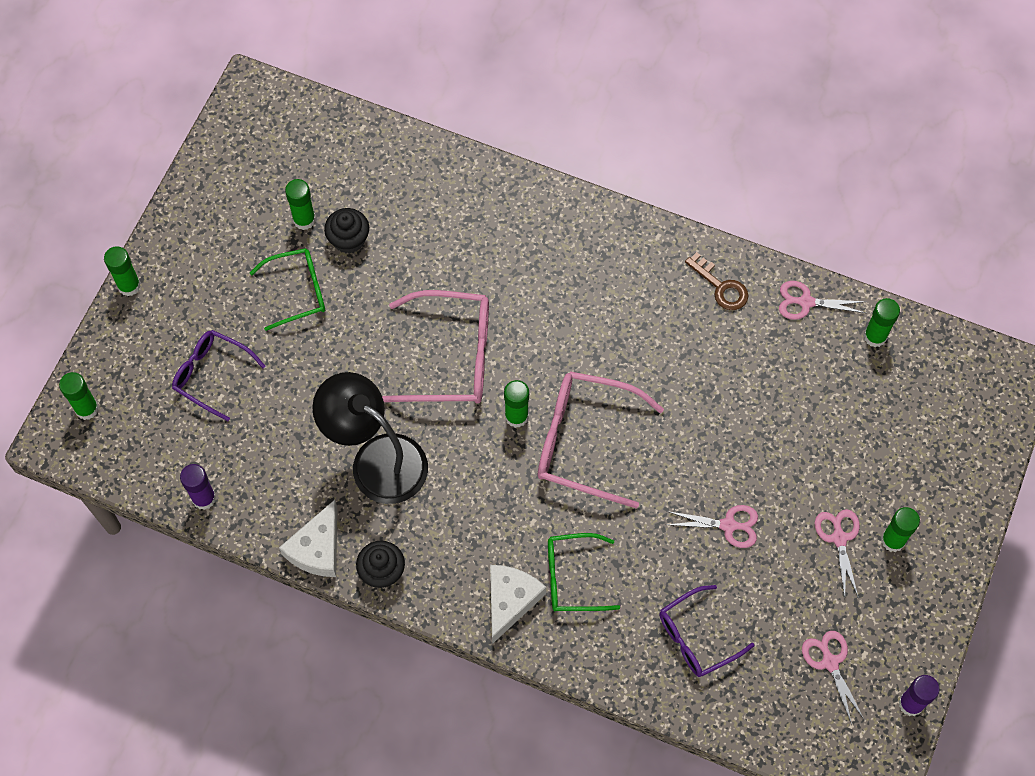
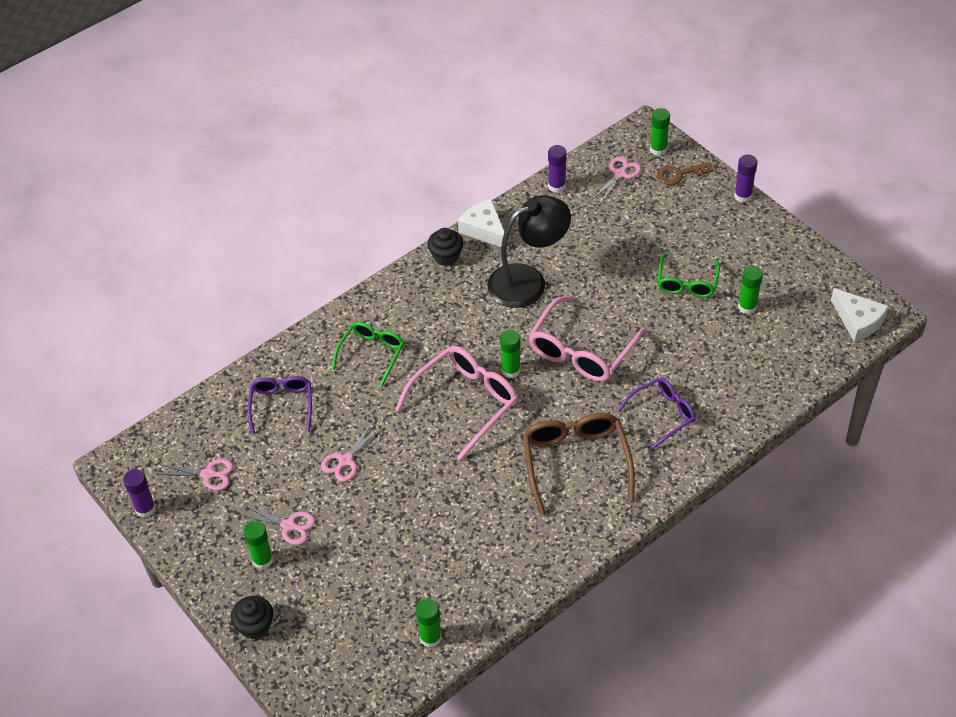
camera: 120 degrees right, 15 degrees down
green glue stick [104,246,141,296] -> purple glue stick [734,154,758,203]
purple glasses [172,330,265,421] -> purple glasses moved to [617,377,696,450]
black cupcake [324,208,369,254] -> black cupcake moved to [231,596,274,639]
white cheese [490,565,546,644] -> white cheese moved to [831,288,889,342]
brown key [685,252,748,310] -> brown key moved to [657,162,713,185]
pink scissors [779,281,865,320] -> pink scissors moved to [592,157,641,203]
none -> brown glasses [523,413,635,516]

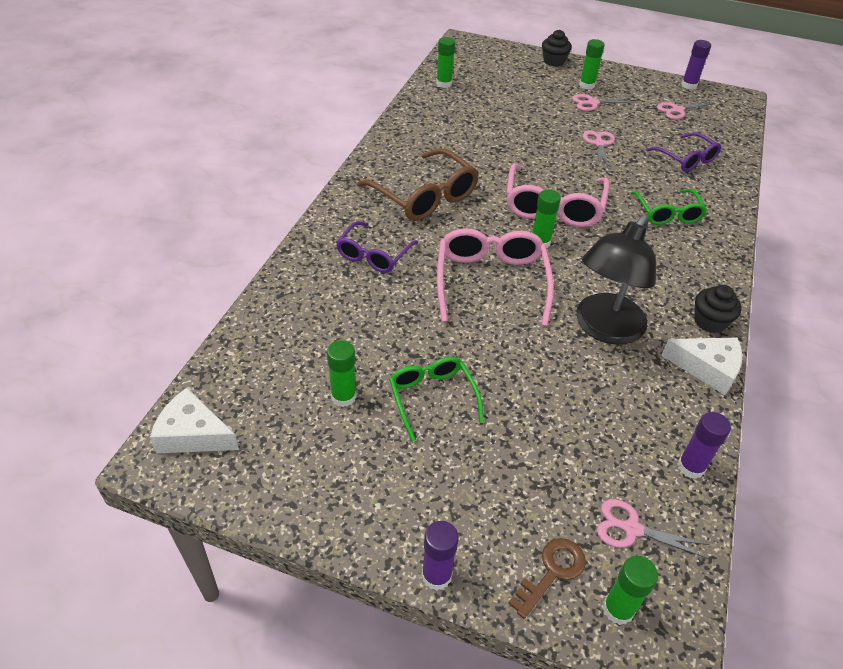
camera: 145 degrees right, 5 degrees down
pink scissors [592,157,641,203] -> pink scissors turned 105 degrees clockwise [597,499,710,559]

